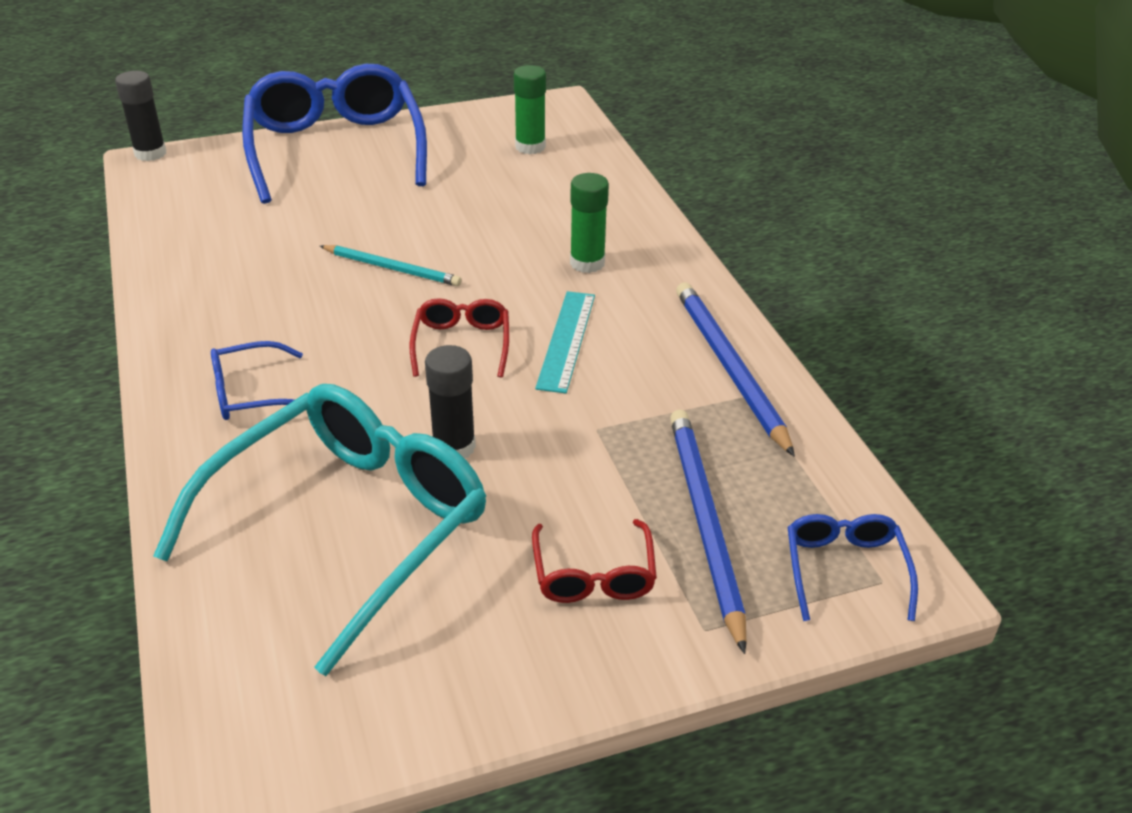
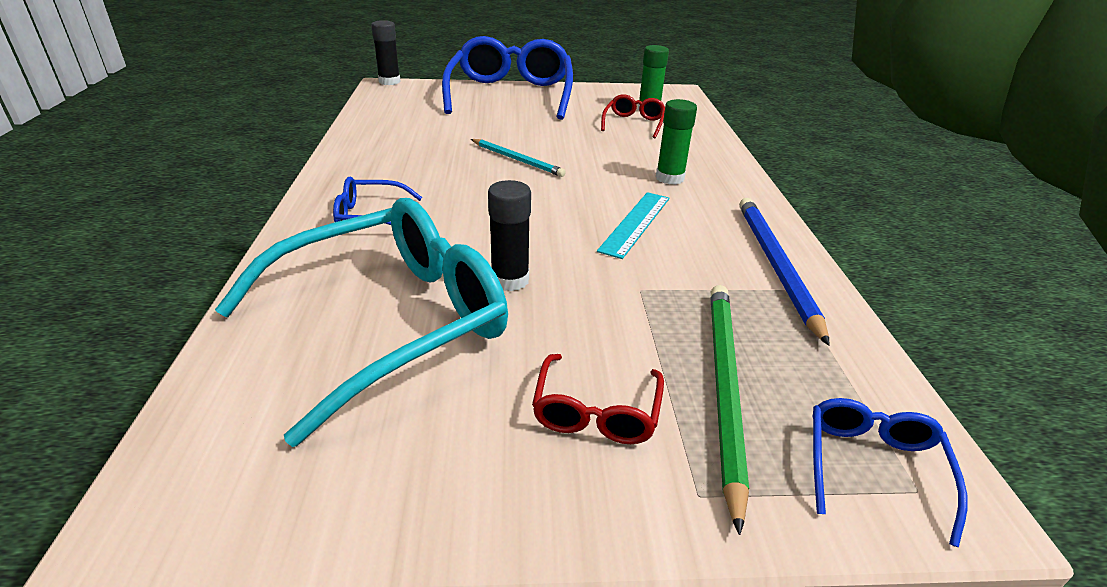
camera: 15 degrees right, 5 degrees down
red glasses [410,298,509,378] -> red glasses moved to [601,94,665,138]
blue pencil [670,410,746,654] -> green pencil [710,285,749,535]

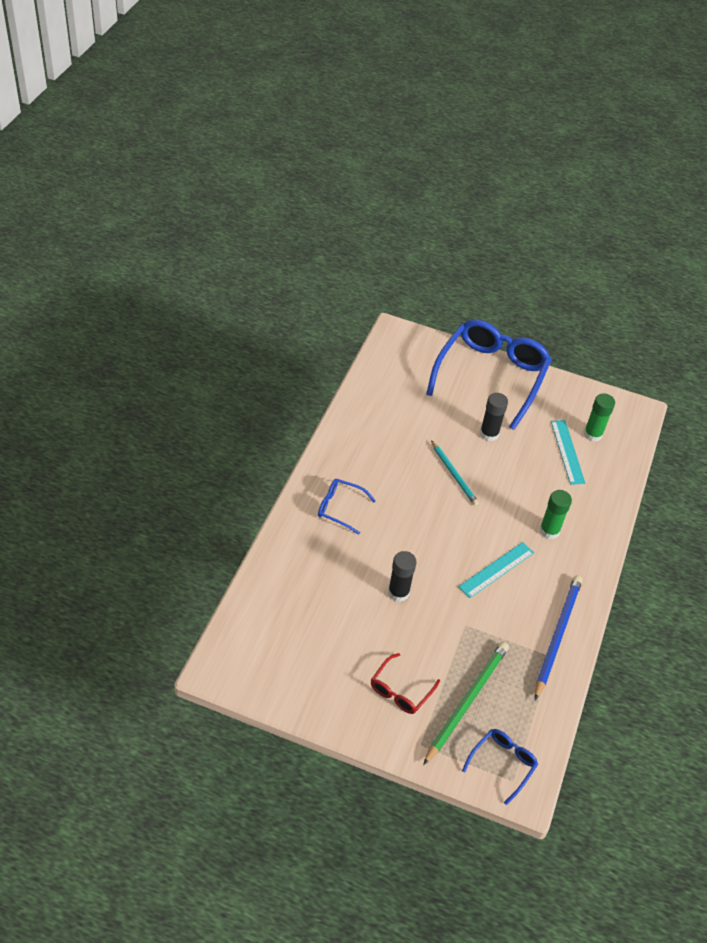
camera: 20 degrees right, 15 degrees up
turquoise glasses [215,198,508,447] -> none
black glue stick [371,20,401,85] -> black glue stick moved to [480,393,508,441]
red glasses [601,94,665,138] -> turquoise ruler [551,420,585,485]

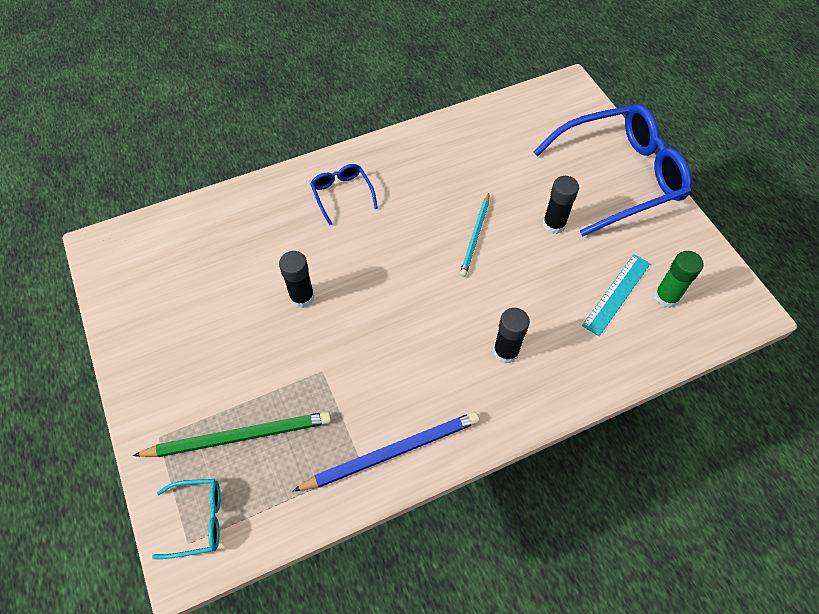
camera: 50 degrees right, 10 degrees up
red glasses [371,653,440,714] -> none
turquoise ruler [458,542,534,598] -> none
blue glasses [462,729,538,805] -> turquoise glasses [152,479,220,559]
green glue stick [539,490,572,539] -> black glue stick [493,308,530,364]

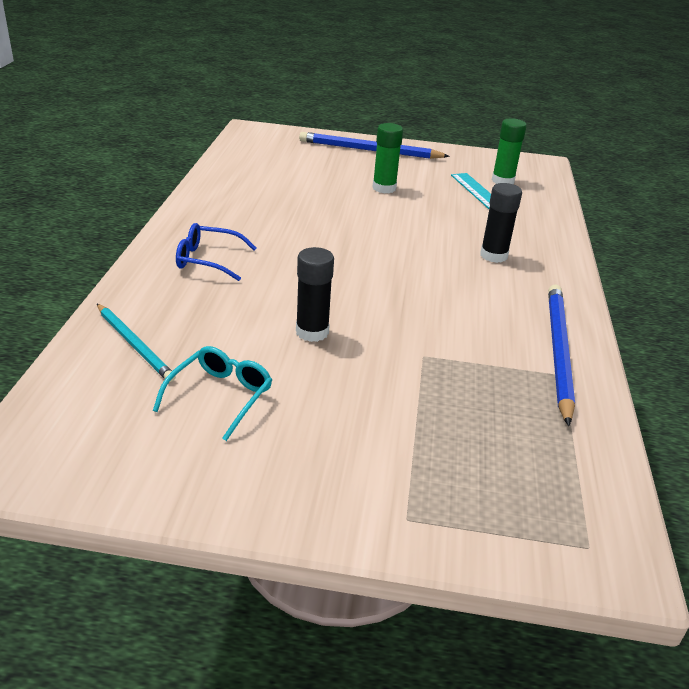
camera: 60 degrees left, 25 degrees down
green pencil [133,412,331,457] -> none
turquoise glasses [152,479,220,559] -> turquoise glasses moved to [153,346,272,441]
turquoise pencil [460,193,489,277] -> turquoise pencil moved to [97,304,176,382]
blue glasses [534,104,692,236] -> blue pencil [299,132,450,159]
black glue stick [543,176,579,234] -> green glue stick [372,123,403,194]

